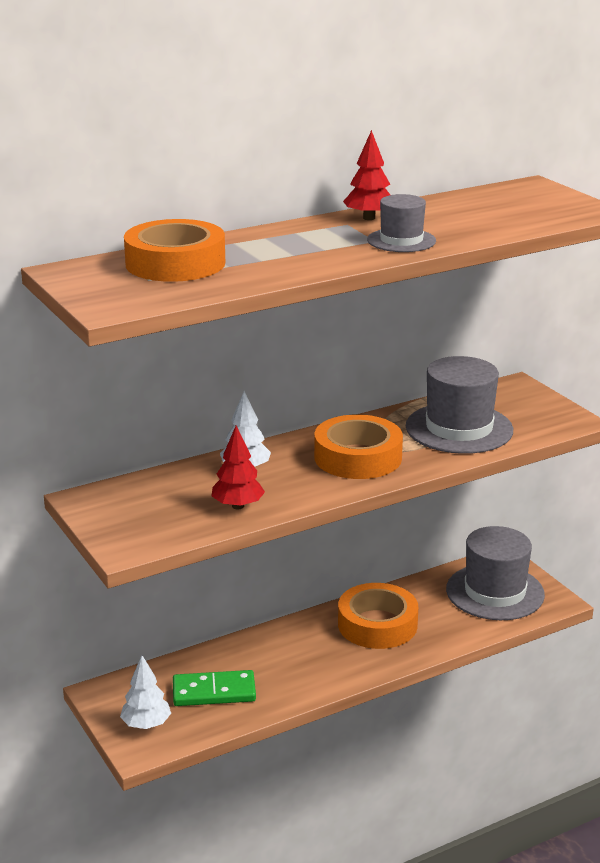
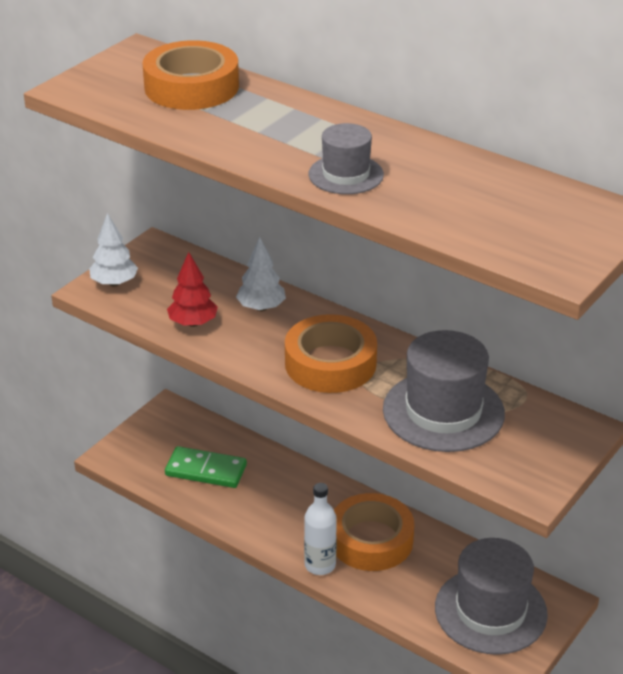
camera: 65 degrees right, 10 degrees up
white tree [120,655,171,729] -> white tree moved to [89,213,138,286]
green domino [173,670,256,706] -> green domino turned 45 degrees counterclockwise [165,446,247,488]
red tree [343,130,390,220] -> none
none -> white bottle [304,483,337,575]

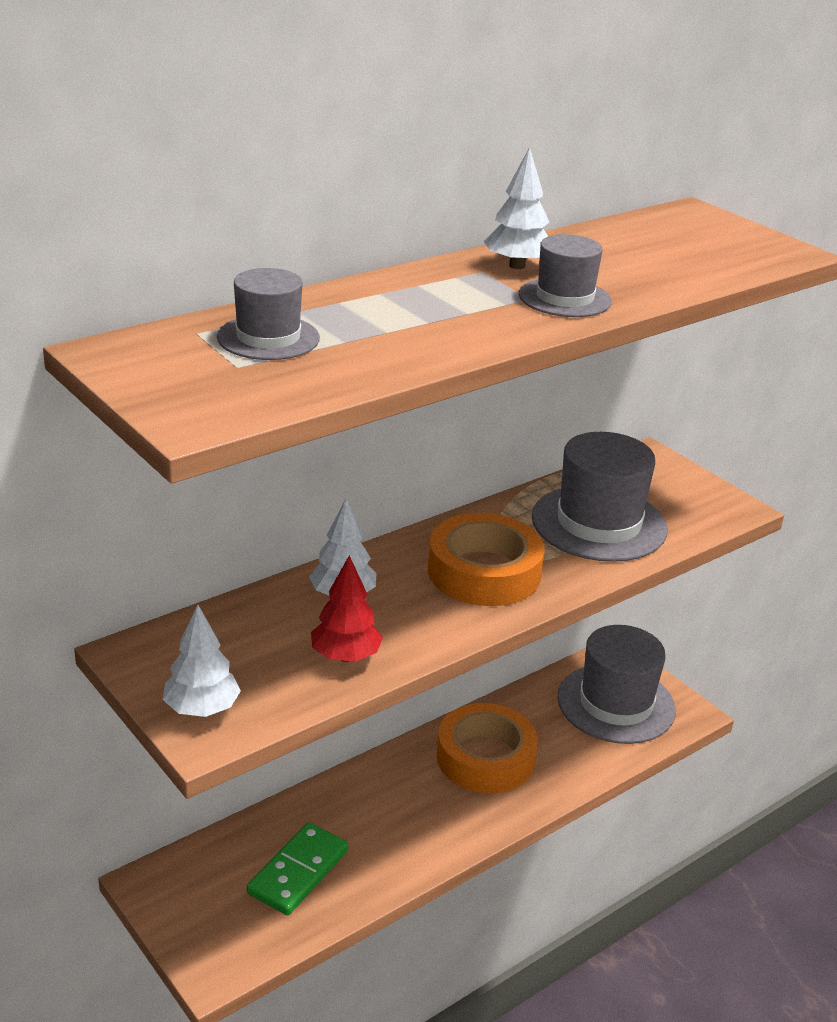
camera: 75 degrees left, 5 degrees down
orange tape [142,40,239,110] -> grey hat [217,268,320,360]
white bottle [304,483,337,575] -> none
none -> white tree [483,147,550,269]

